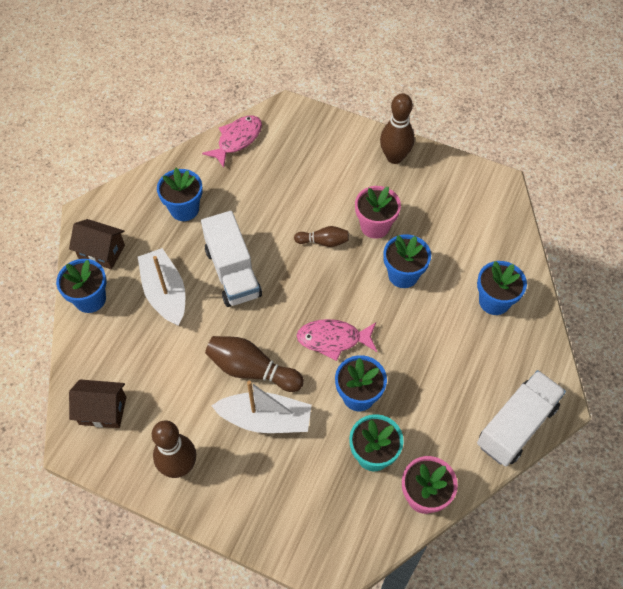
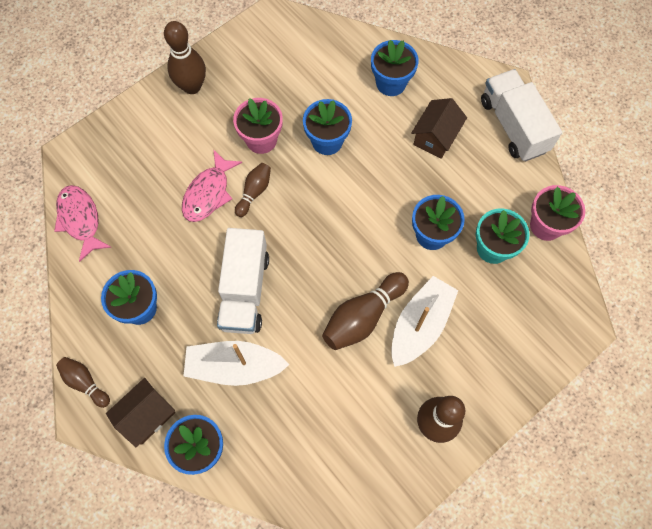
camera: 65 degrees left, 10 degrees up
brown house [69,379,126,428] -> brown house moved to [411,98,467,159]
white truck [201,211,262,307] -> white truck turned 90 degrees clockwise [217,228,269,334]
pink fish [296,319,377,361] -> pink fish moved to [182,149,242,222]
none -> brown bowling pin [56,357,110,408]

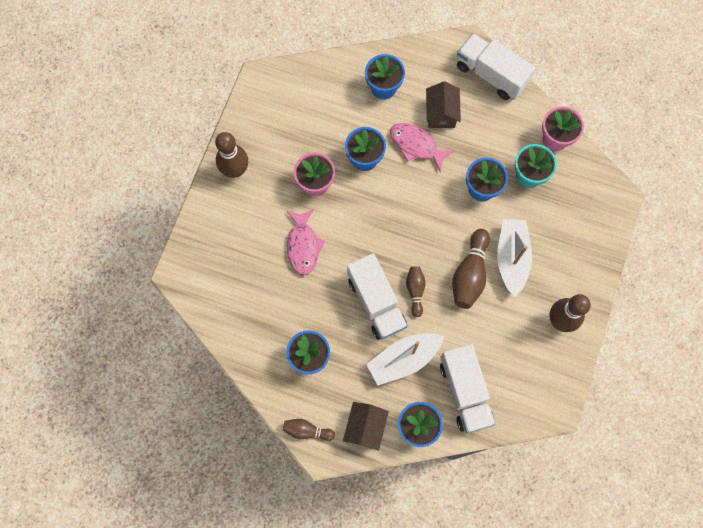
camera: 30 degrees left, 5 degrees up
pink fish [54,185,112,262] -> pink fish moved to [390,123,455,172]
brown bowling pin [235,163,271,217] -> brown bowling pin moved to [406,266,426,317]
none -> white truck [440,344,495,433]

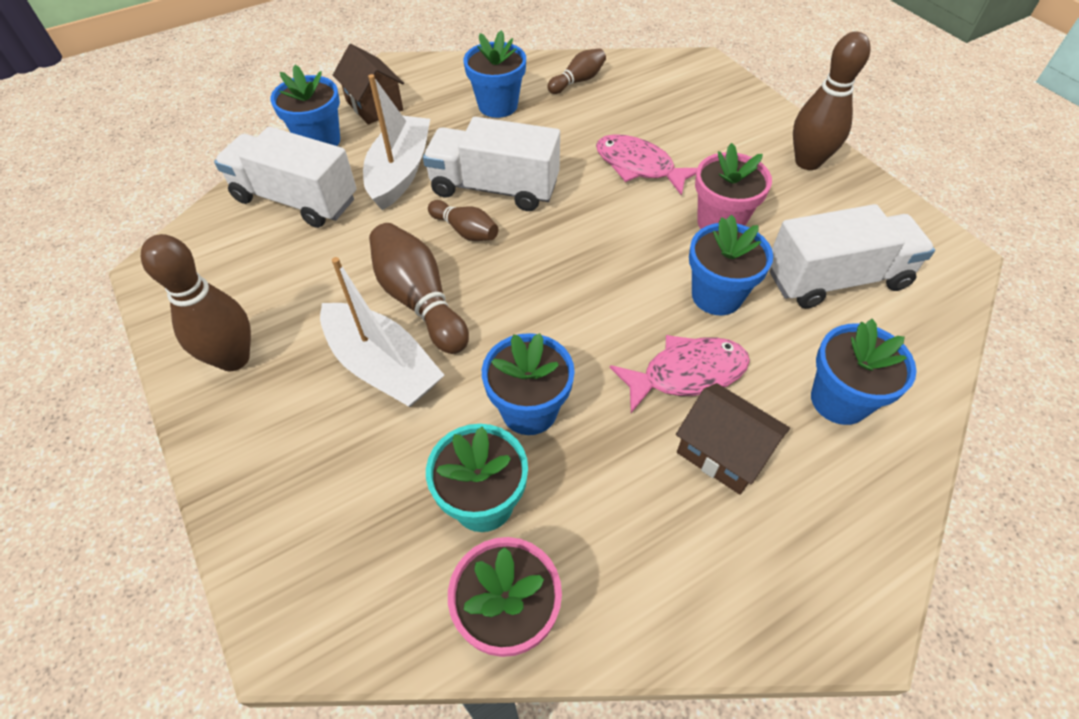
camera: 130 degrees right, 20 degrees down
brown bowling pin [283,419,335,441] -> brown bowling pin moved to [547,48,606,94]
white truck [457,33,535,100] -> white truck moved to [769,204,935,309]

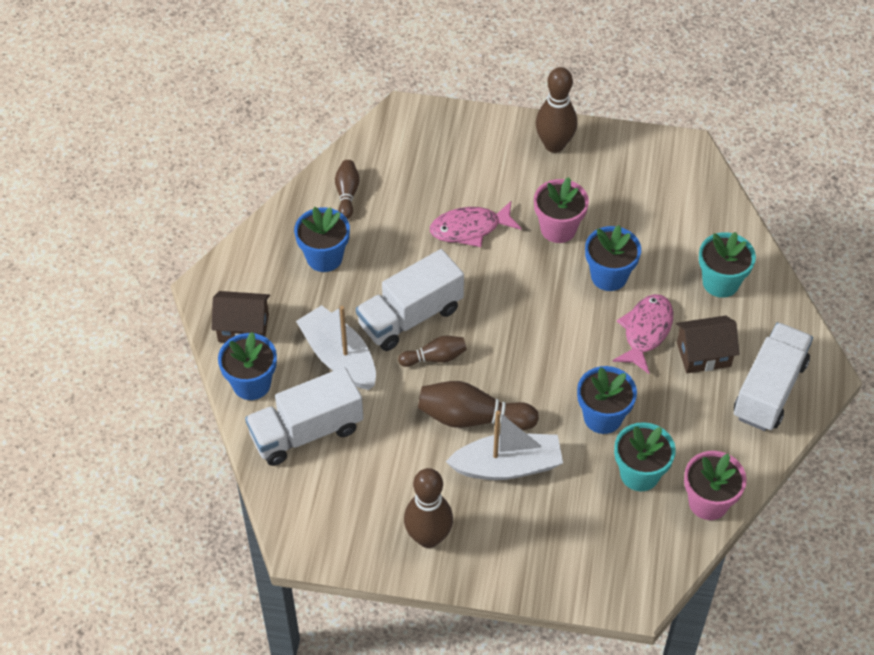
camera: 50 degrees left, 0 degrees up
white truck [769,204,935,309] -> white truck moved to [734,322,813,431]
blue flower pot [811,319,917,425] -> turquoise flower pot [699,232,756,298]

